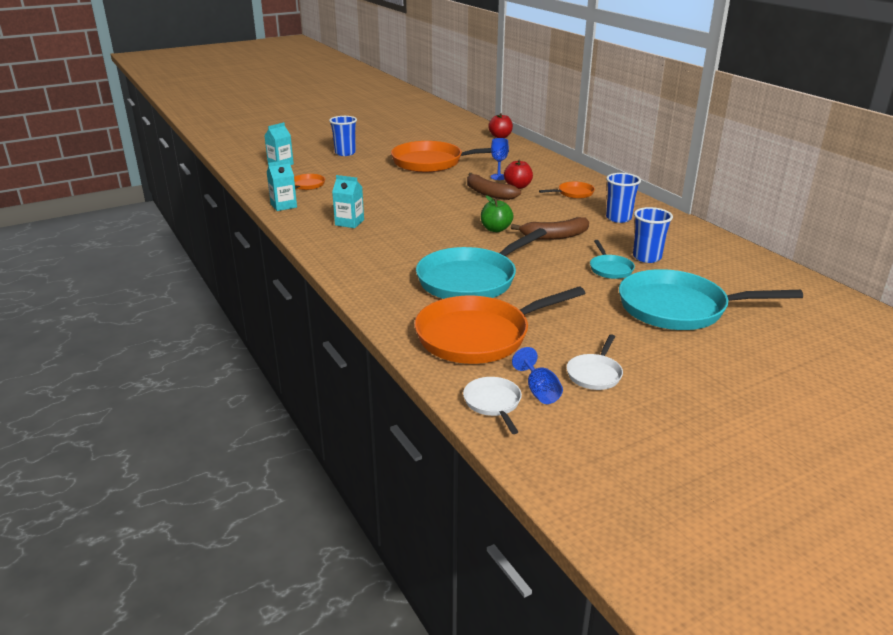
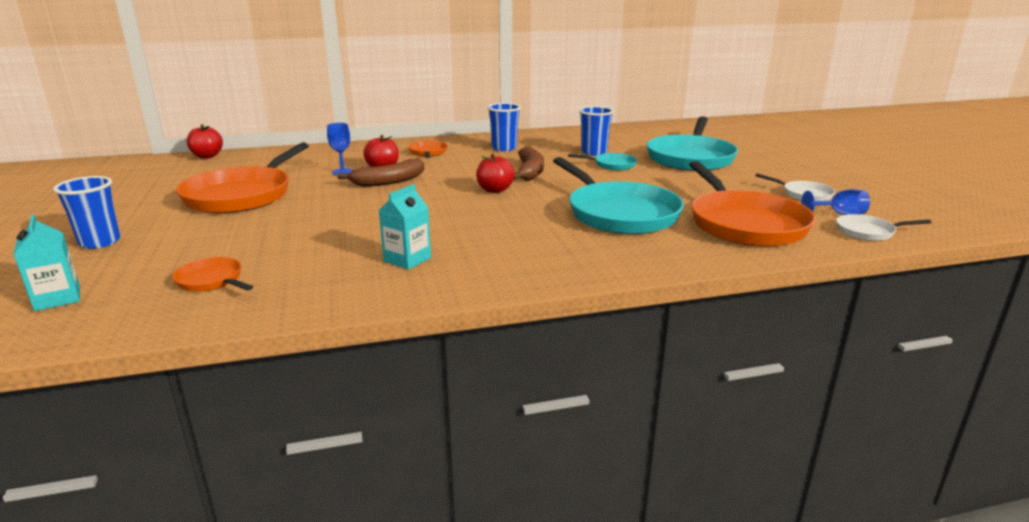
camera: 75 degrees left, 5 degrees down
turquoise carton [267,160,297,211] -> none
green apple [481,195,514,232] -> red apple [476,154,515,193]

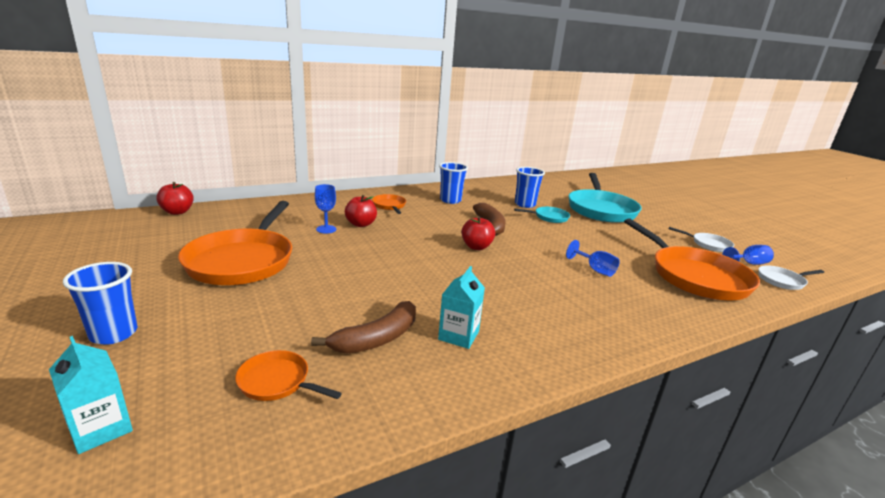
camera: 15 degrees left, 0 degrees up
brown banana [337,159,424,187] -> brown banana moved to [311,301,416,354]
turquoise pan [553,157,684,234] -> blue goblet [566,240,620,277]

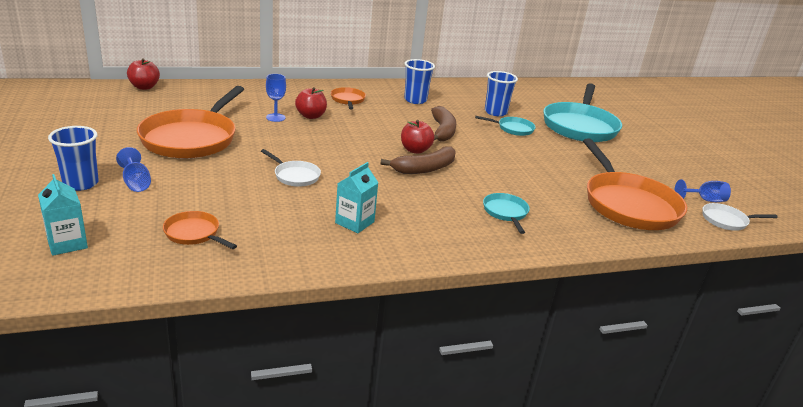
camera: 10 degrees right, 5 degrees up
brown banana [311,301,416,354] -> brown banana moved to [380,147,456,174]
blue goblet [566,240,620,277] -> blue goblet moved to [116,147,151,192]
white pan [669,227,734,252] -> white pan moved to [261,149,321,187]
none -> turquoise pan [483,193,530,234]

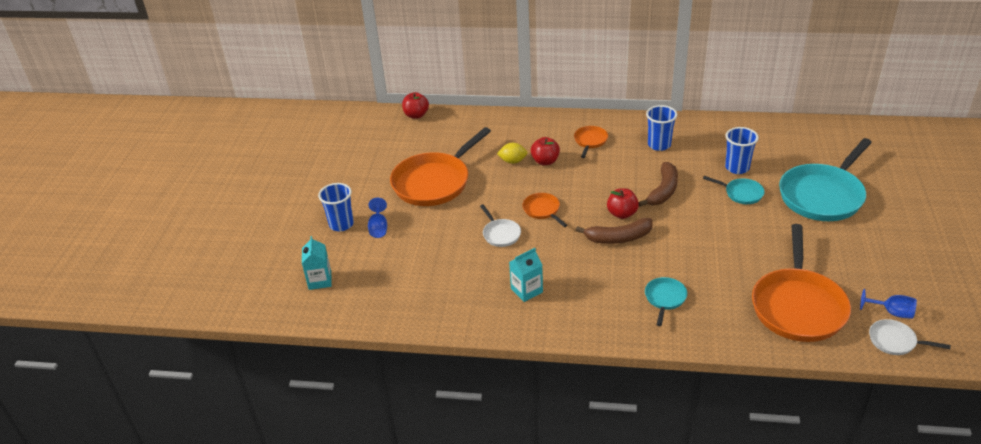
camera: 30 degrees right, 10 degrees up
orange pan [163,211,237,249] -> orange pan moved to [522,193,567,227]
blue goblet [266,74,286,122] -> yellow lemon [497,143,528,164]

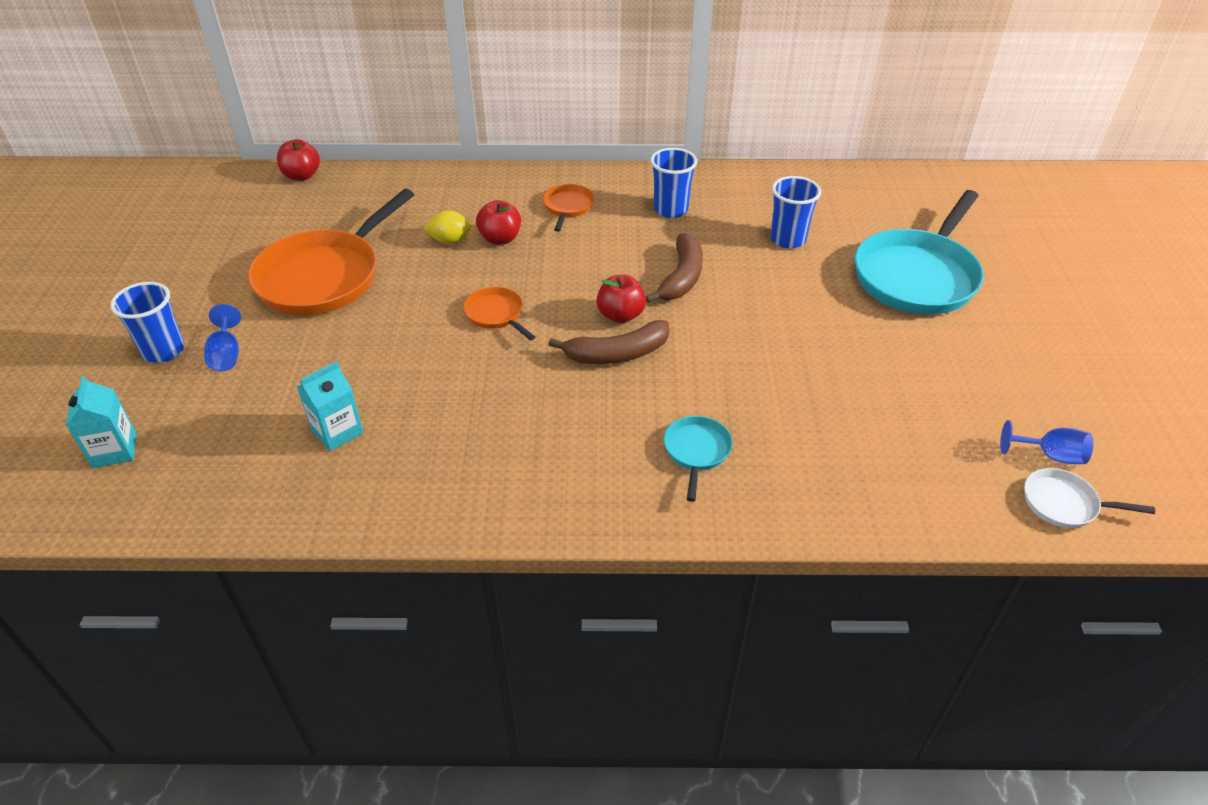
camera: 10 degrees left, 5 degrees up
white pan [480,204,521,247] -> none
turquoise carton [509,248,543,302] -> turquoise carton moved to [297,361,363,451]
turquoise pan [703,176,765,204] -> none
orange pan [752,224,851,342] -> none

